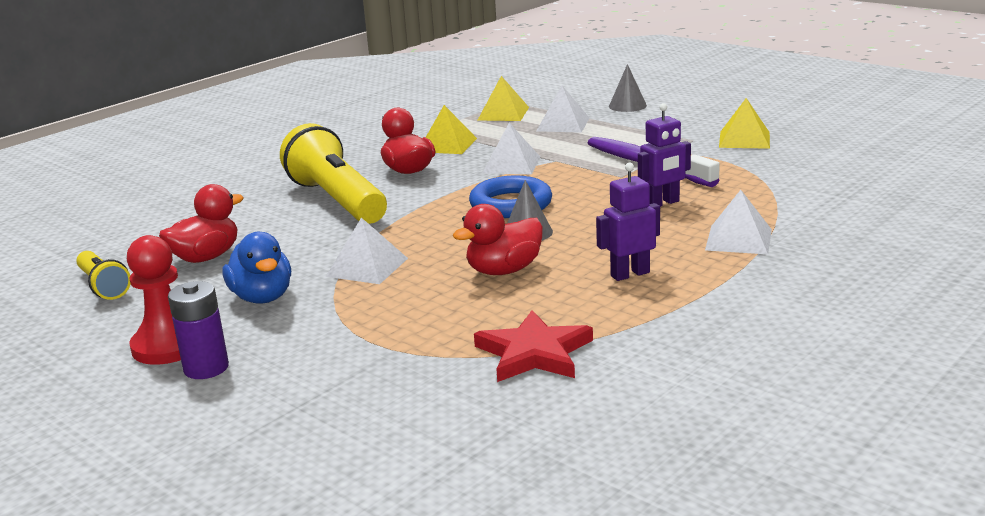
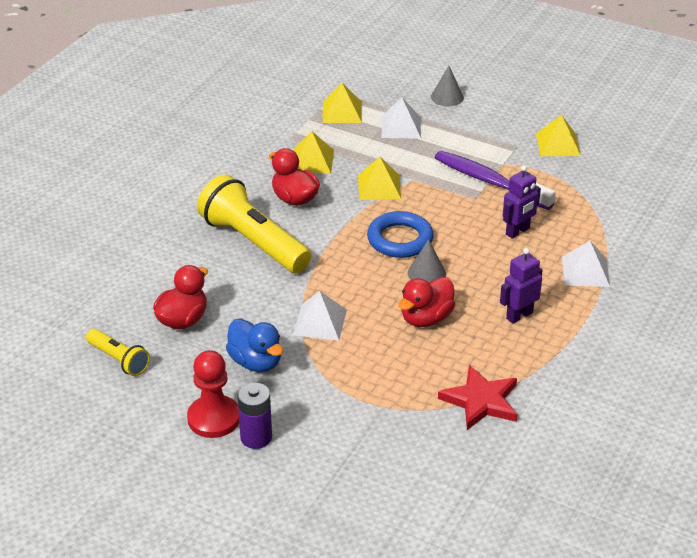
camera: 15 degrees left, 15 degrees up
white pyramid [482,123,540,174] -> yellow pyramid [358,157,401,200]

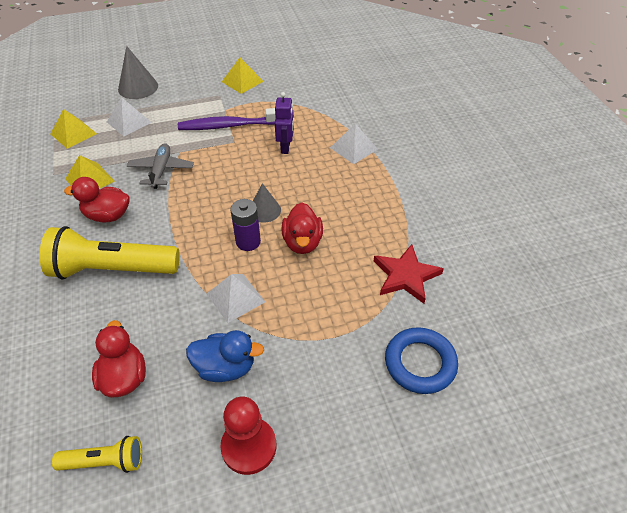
camera: 45 degrees left, 10 degrees up
purple battery [237,383,272,449] -> purple battery moved to [230,199,261,251]
yellow pyramid [358,157,401,200] -> grey plane [127,143,194,189]
blue ring [367,211,434,258] -> blue ring moved to [385,327,458,394]
grey cone [431,66,464,106] -> grey cone [118,46,158,99], size x1.51
purple robot [500,248,543,324] -> none

